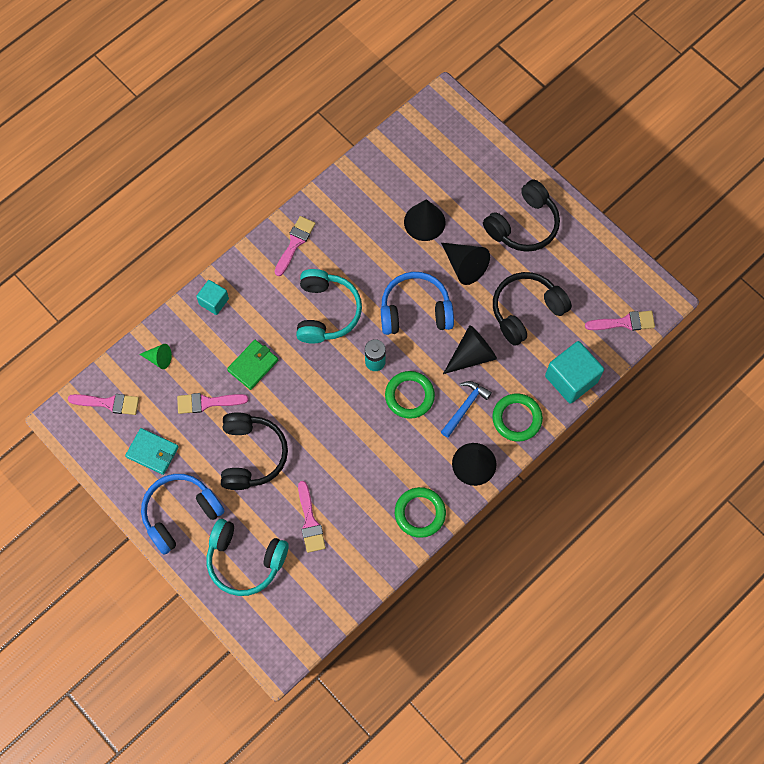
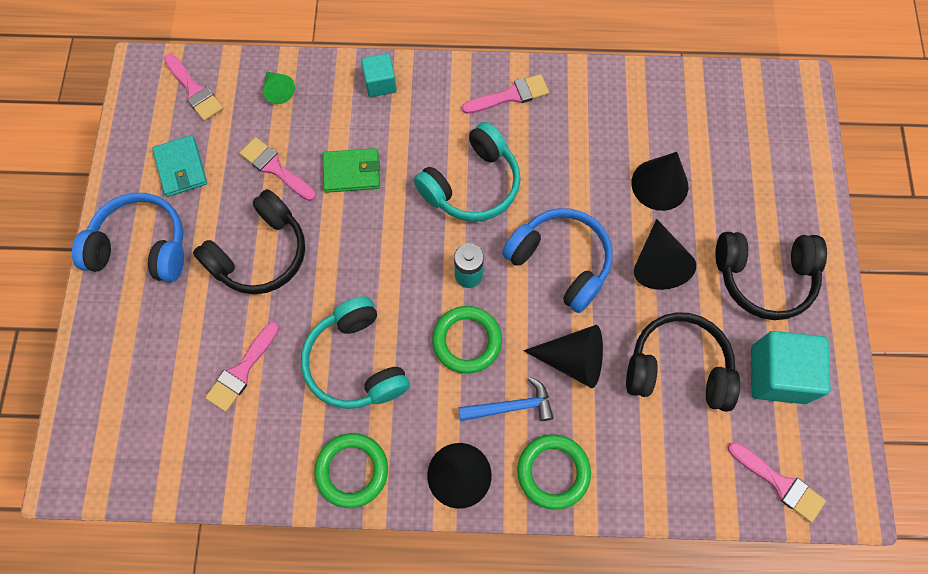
camera: 45 degrees right, 0 degrees up
turquoise headphones [207,519,289,596] -> turquoise headphones moved to [301,296,410,409]
turquoise cube [545,341,604,404] -> turquoise cube moved to [751,331,831,404]

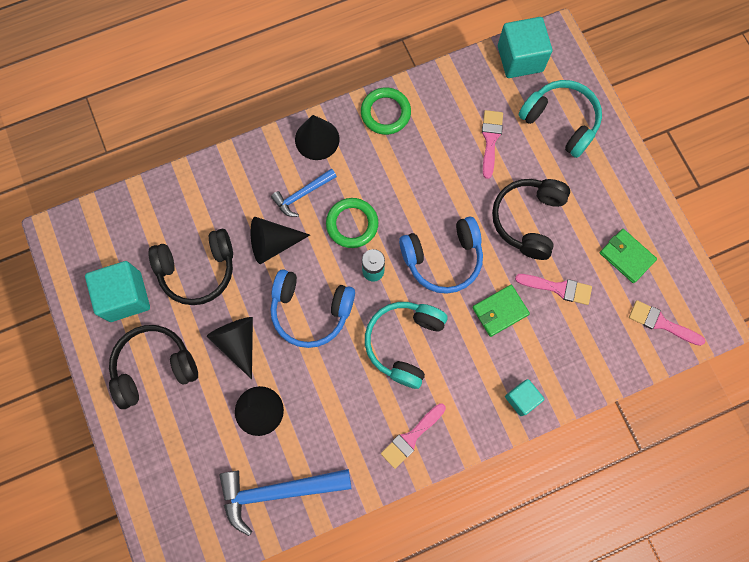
camera: 155 degrees right, 5 degrees up
blue headphones [72,193,184,282] -> blue headphones moved to [399,216,483,294]
turquoise wallet [152,135,207,197] -> green wallet [600,229,657,283]
green cone [263,72,295,104] -> none
turquoise headphones [301,296,410,409] -> turquoise headphones moved to [518,80,602,158]
green ring [517,434,591,510] -> none
pink brush [728,442,826,523] -> none
none -> blue hammer [219,469,351,536]
none -> turquoise cube [498,17,552,78]

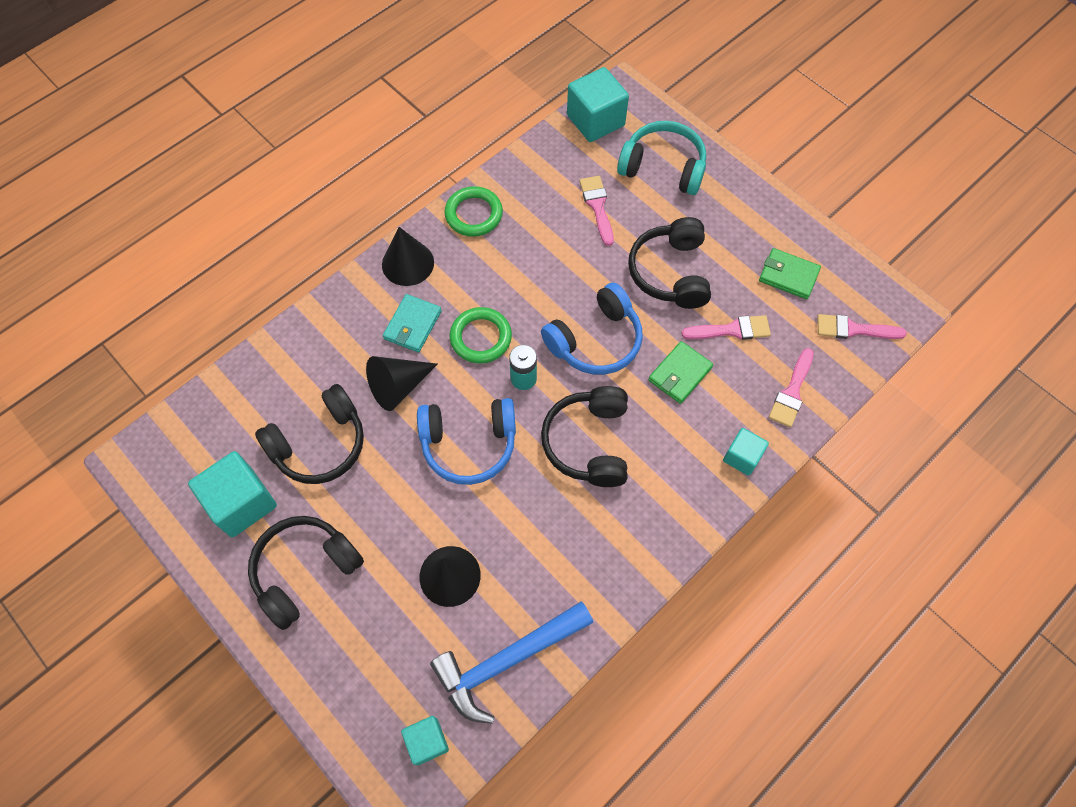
camera: 20 degrees left, 10 degrees down
black cone [206,317,253,379] -> none
blue hammer [271,168,337,217] -> turquoise wallet [383,294,442,353]
turquoise headphones [365,302,447,389] -> black headphones [541,386,628,487]
pink brush [381,403,446,469] -> pink brush moved to [769,348,814,427]
none -> turquoise cube [401,716,449,765]

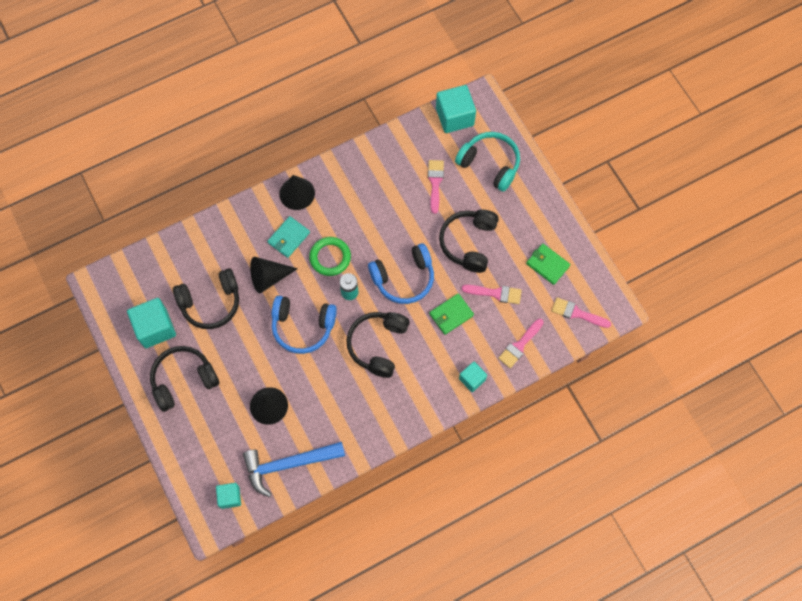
camera: 15 degrees right, 5 degrees up
green ring [444,186,503,237] -> none

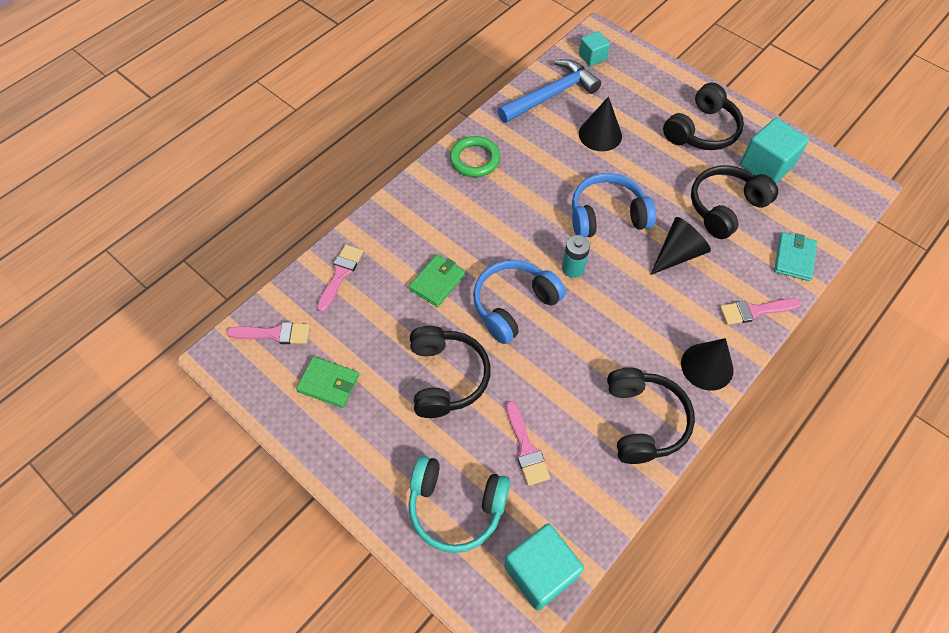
camera: 160 degrees right, 10 degrees down
turquoise wallet [267,216,310,258] -> turquoise wallet moved to [774,232,817,281]
green ring [309,237,351,276] -> green ring moved to [450,136,500,177]
black headphones [346,312,410,378] -> black headphones moved to [607,368,695,464]
turquoise cube [459,362,487,392] -> none
pink brush [461,285,522,304] -> pink brush moved to [720,299,801,325]

